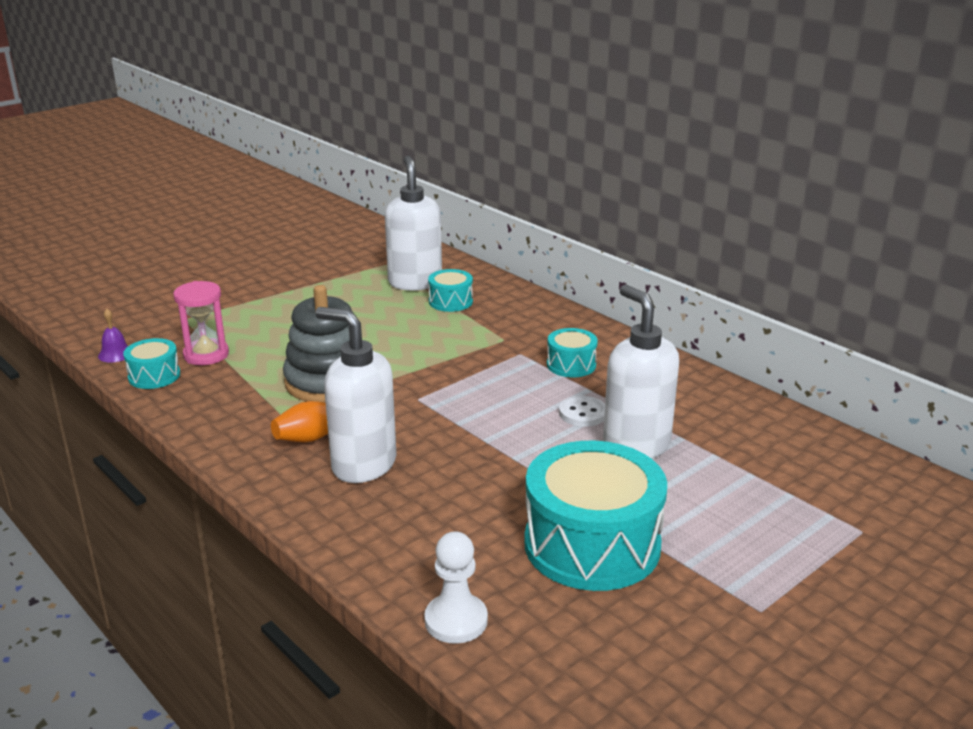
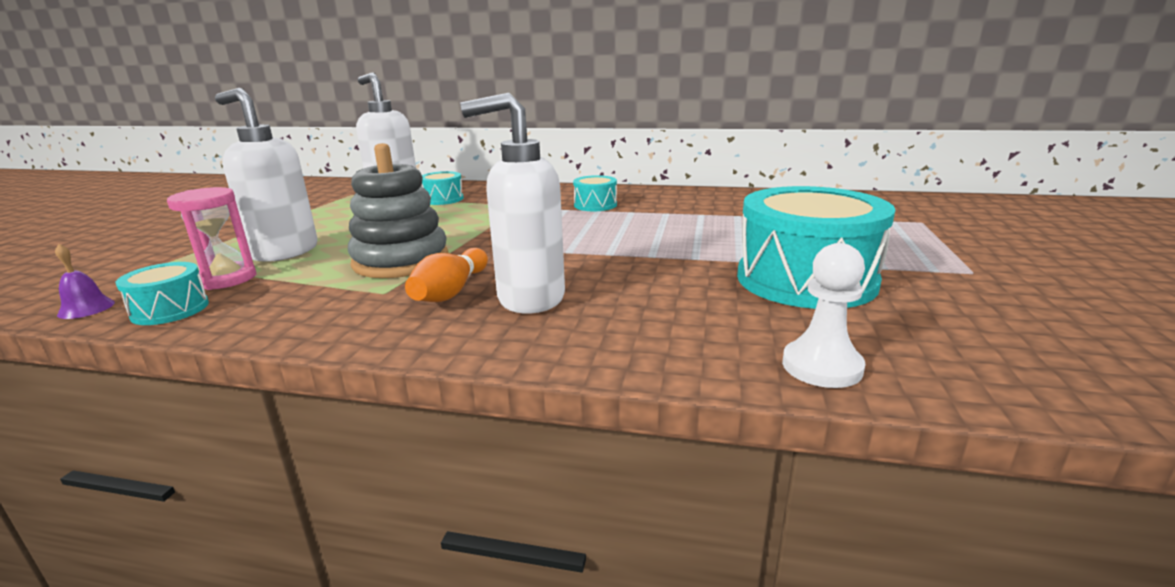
camera: 35 degrees left, 5 degrees down
white button [559,396,605,427] -> none
white soap dispenser [603,285,679,459] -> white soap dispenser moved to [215,88,317,262]

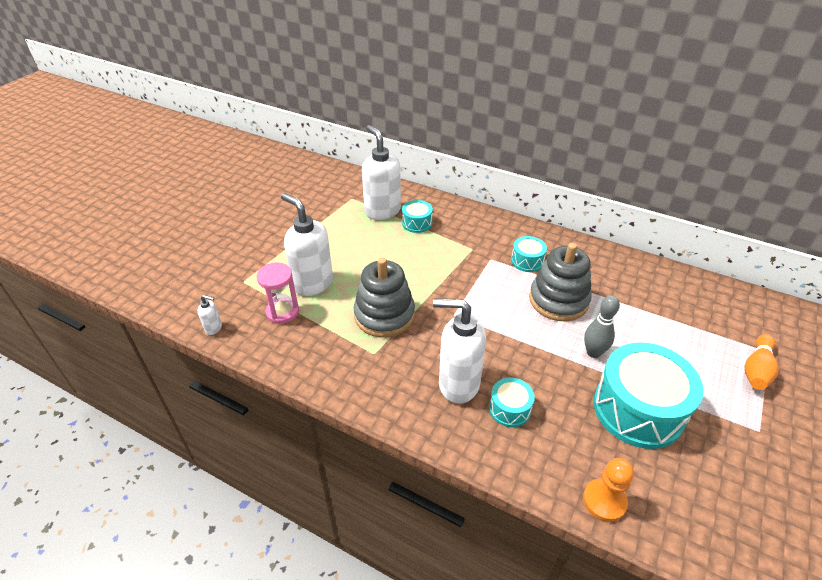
camera: 15 degrees right, 20 degrees up
purple bell [55,244,115,319] -> white soap dispenser [198,295,222,335]
turquoise drum [116,262,209,325] -> turquoise drum moved to [489,378,535,427]
orange bowling pin [405,248,488,302] -> orange bowling pin moved to [744,334,779,390]
white pawn [782,243,865,388] -> orange pawn [583,458,634,522]
none -> grey stacking toy [529,243,592,321]
none -> grey bowling pin [584,295,620,358]

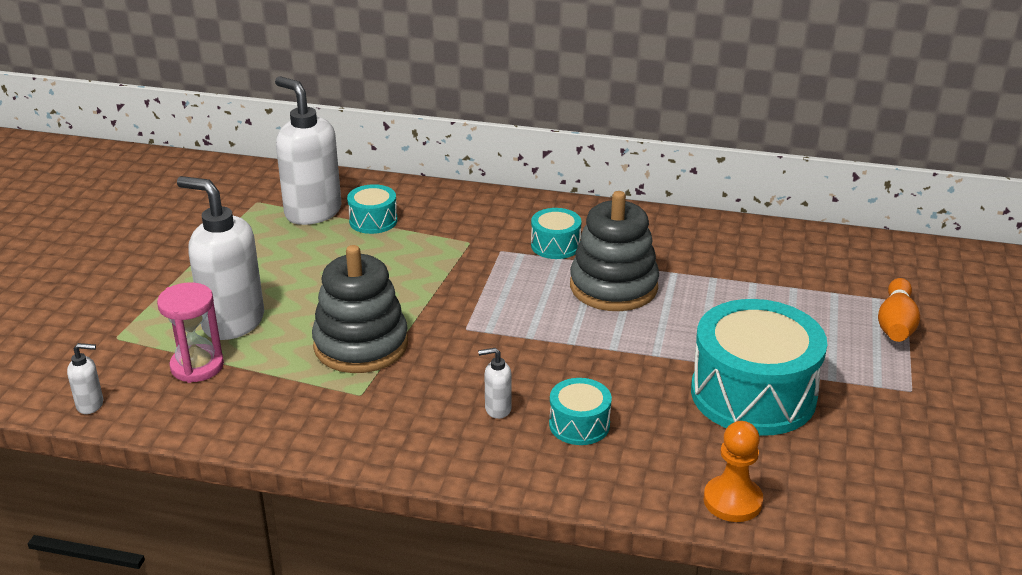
camera: 15 degrees left, 10 degrees down
white soap dispenser [433,298,486,404] -> white soap dispenser [478,348,512,419], size x0.43
grey bowling pin [584,295,620,358] -> none

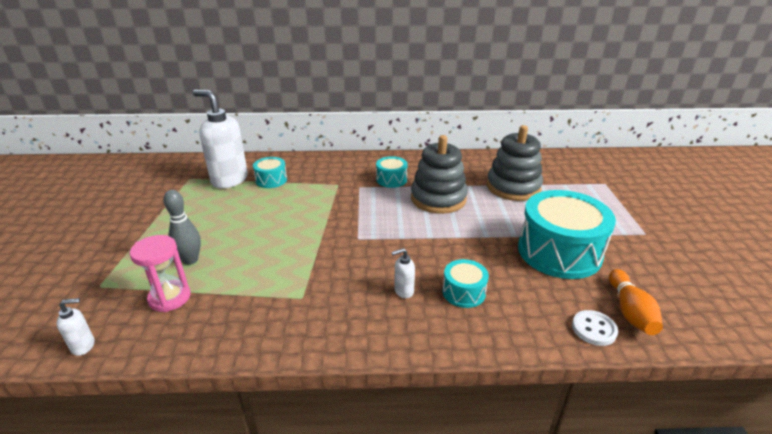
camera: 15 degrees left, 0 degrees up
white soap dispenser [177,176,264,340] -> grey bowling pin [163,190,201,265]
grey stacking toy [312,245,408,373] -> grey stacking toy moved to [487,125,543,201]
orange pawn [704,421,763,522] -> white button [572,310,618,346]
orange bowling pin [878,278,920,342] -> orange bowling pin moved to [609,269,663,335]

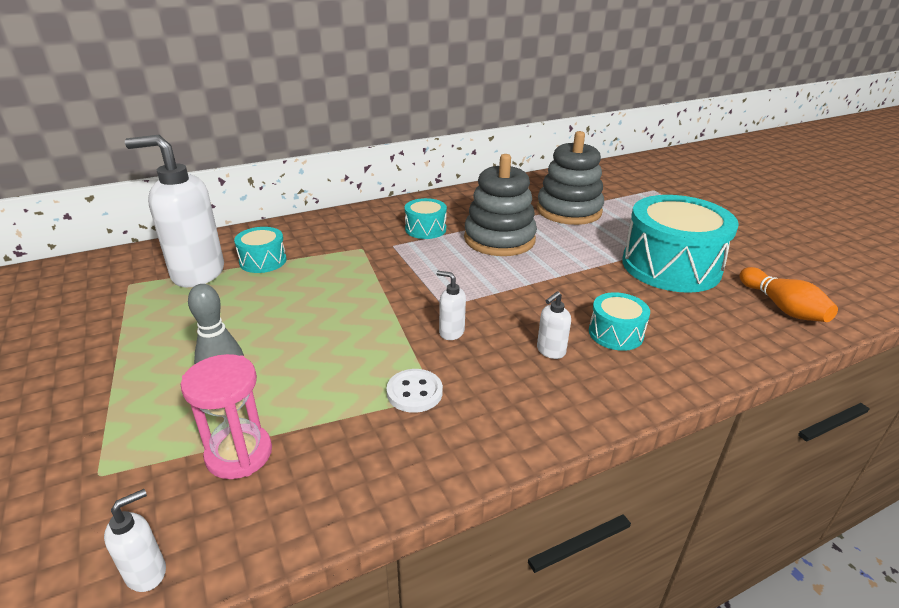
camera: 25 degrees left, 0 degrees up
white button [572,310,618,346] -> white button moved to [386,369,443,413]
none -> white soap dispenser [436,271,466,340]

